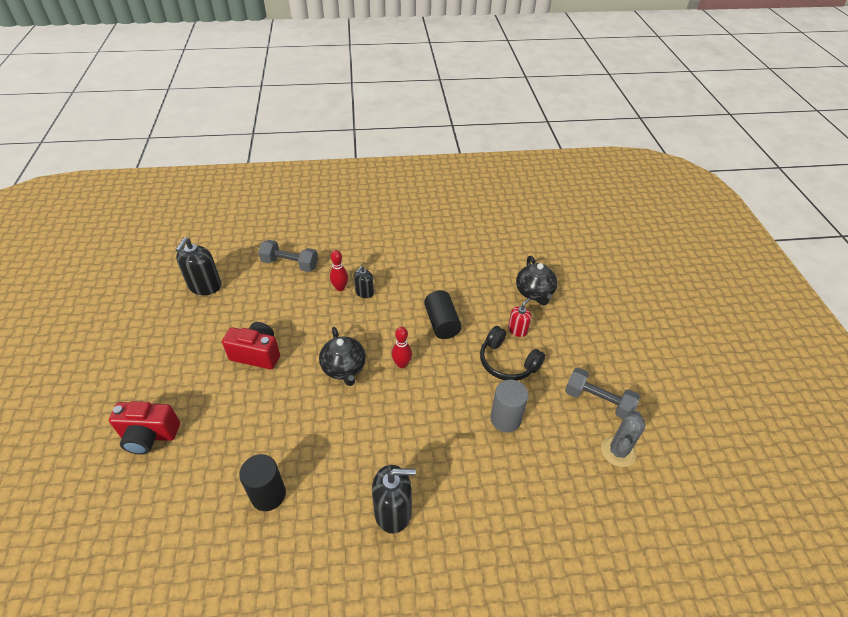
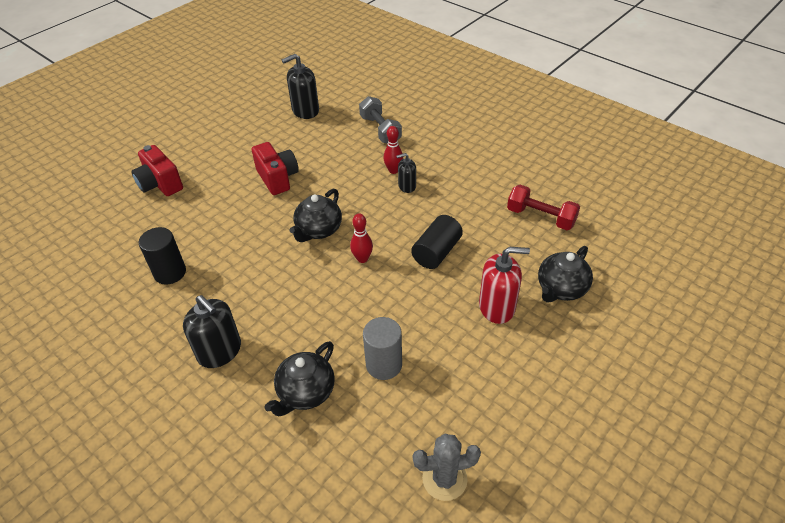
camera: 50 degrees right, 0 degrees up
black headphones [480,326,545,380] -> none
red soap dispenser [508,298,532,337] -> red soap dispenser [479,247,530,324], size x1.72
grey dumbbell [565,368,640,419] -> none
none -> black teapot [265,341,335,417]
none -> red dumbbell [507,185,580,230]

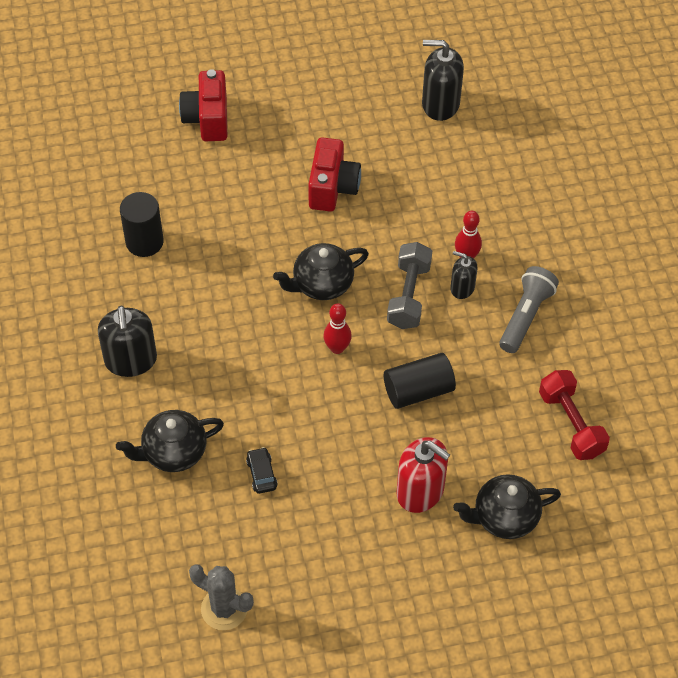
camera: 35 degrees right, 10 degrees up
grey dumbbell [359,96,402,143] -> grey dumbbell moved to [387,242,432,329]
grey cylinder [363,317,402,380] -> black car [246,447,278,494]
none -> grey flashlight [499,266,559,353]

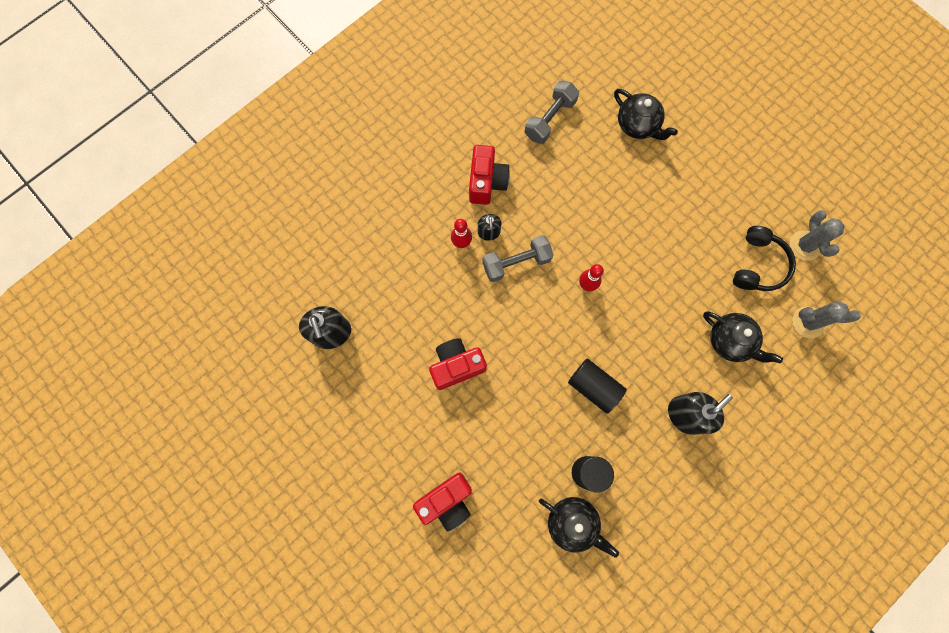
camera: 120 degrees left, 20 degrees up
black car [246,447,278,494] -> none
black teapot [273,243,369,300] -> black teapot moved to [539,497,619,558]
black cylinder [384,353,456,409] -> black cylinder moved to [568,359,627,414]
red soap dispenser [396,437,450,513] -> none
grey flashlight [499,266,559,353] -> red camera [469,145,510,205]
red dumbbell [539,370,610,460] -> grey dumbbell [525,80,579,144]
none -> black headphones [733,226,796,291]
none -> grey cactus [792,301,861,338]

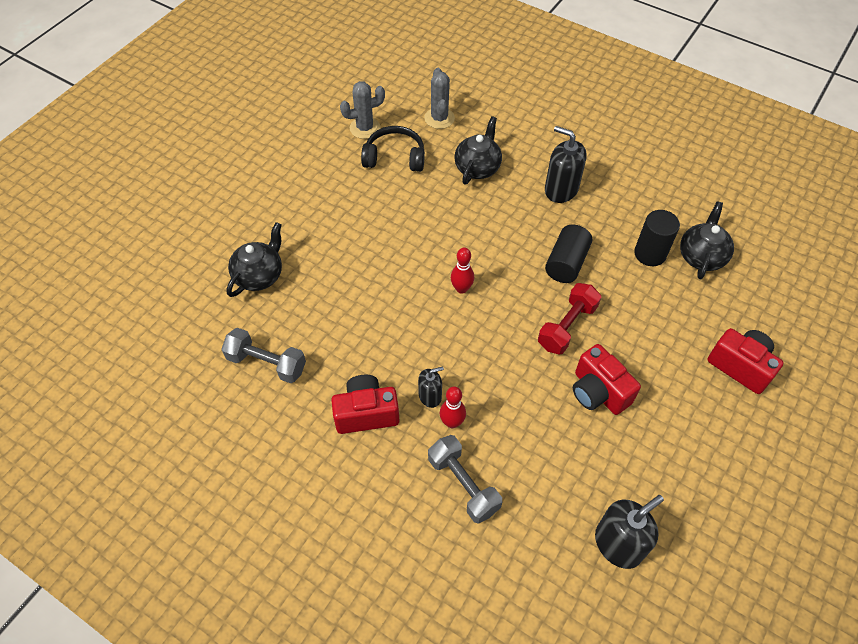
camera: 105 degrees left, 20 degrees down
grey dumbbell [482,235,553,282] -> grey dumbbell moved to [428,435,502,524]
none -> red dumbbell [538,283,601,355]

